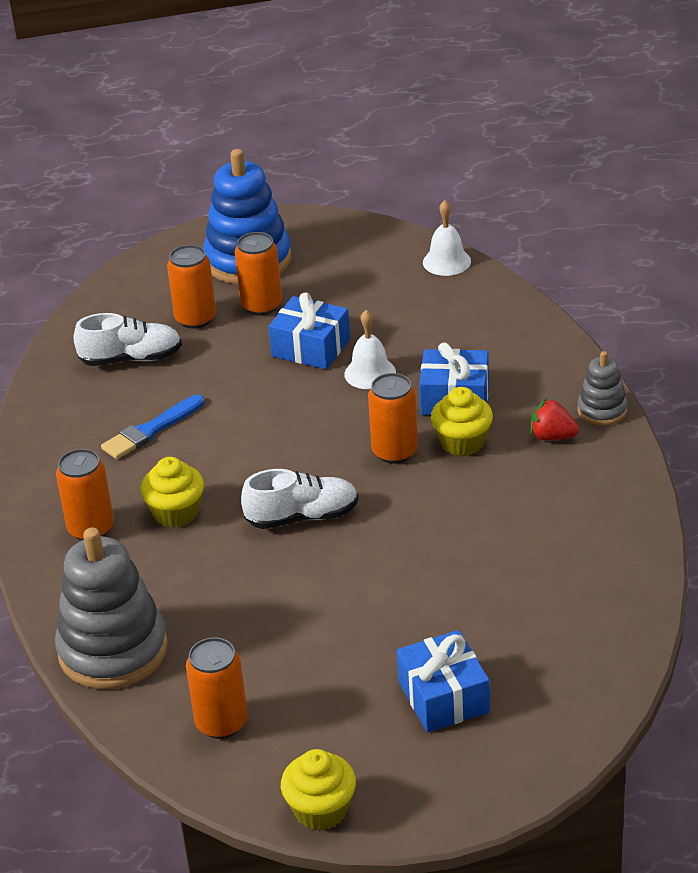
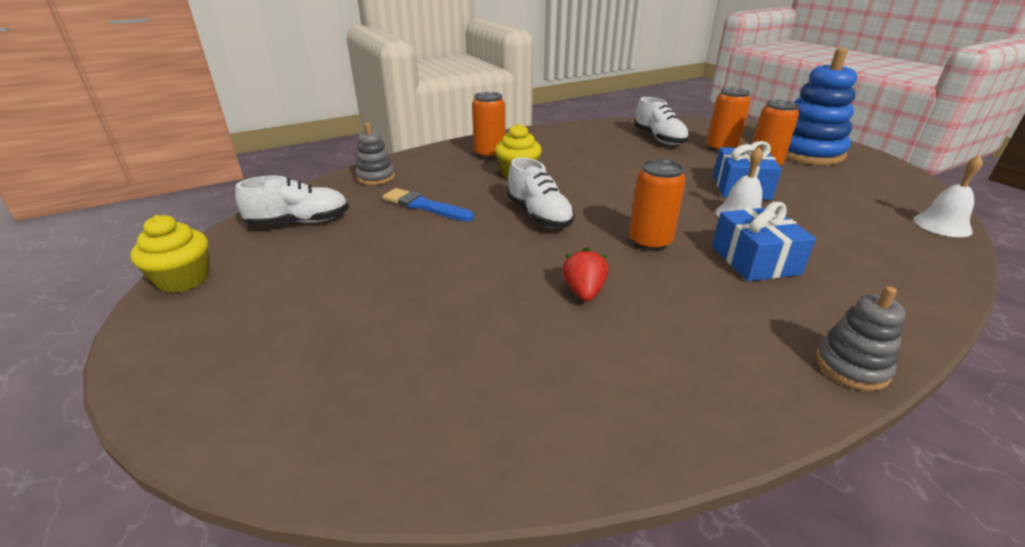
camera: 70 degrees right, 5 degrees down
grey stacking toy [55,527,168,689] -> grey stacking toy [355,123,395,185], size x0.51
blue brush [101,395,204,459] -> blue brush moved to [382,188,474,222]
orange can [186,637,248,739] -> white shoe [235,176,349,226]
blue gift [397,630,490,733] -> none
yellow cupcake [431,387,493,456] -> none
red strawberry [530,398,579,440] -> red strawberry moved to [562,247,608,301]

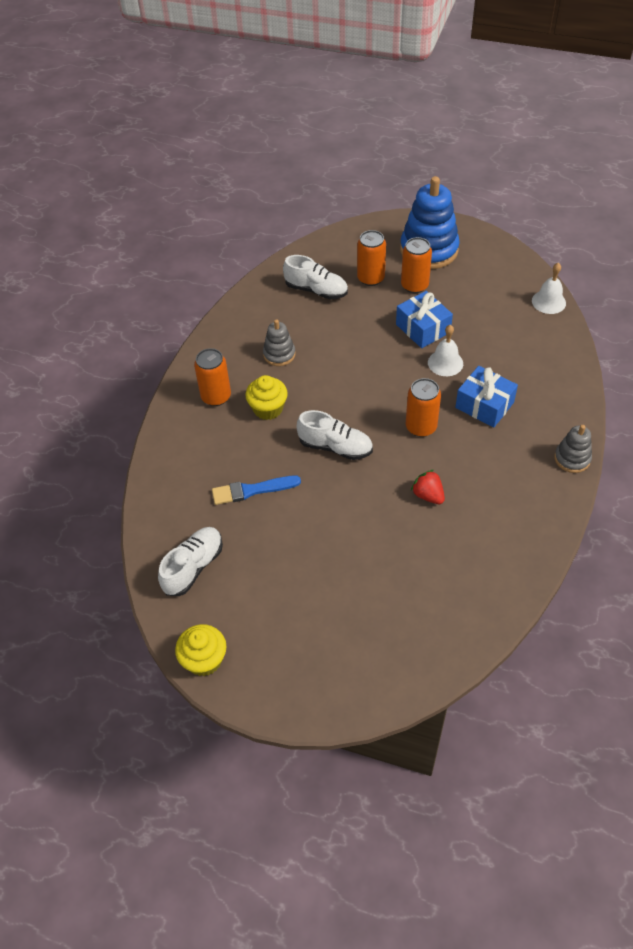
camera: 40 degrees left, 20 degrees up
grey stacking toy [355,123,395,185] -> grey stacking toy moved to [263,319,296,366]

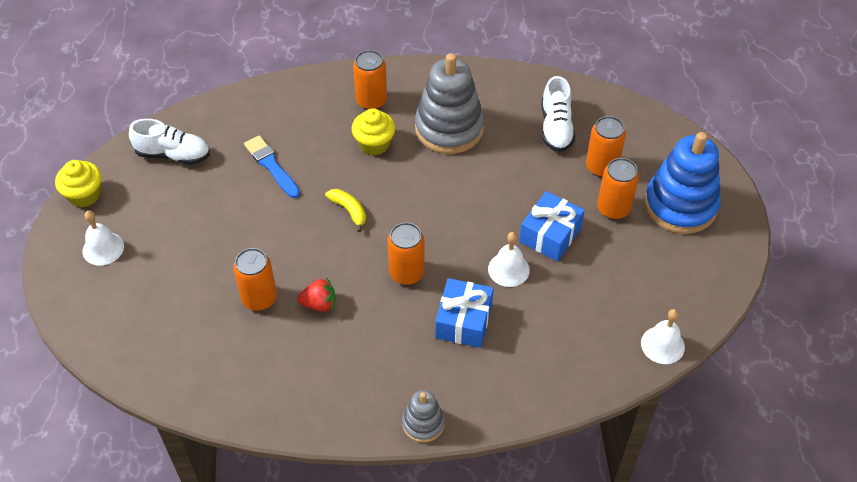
camera: 65 degrees right, 0 degrees up
grey stacking toy [263,319,296,366] -> grey stacking toy [415,53,484,154], size x1.97
white shoe [297,410,373,460] -> yellow banana [325,189,366,232]
red strawberry [411,470,445,504] -> red strawberry turned 60 degrees clockwise [297,278,336,312]
none -> white bell [83,211,124,266]
none -> orange can [233,248,277,311]

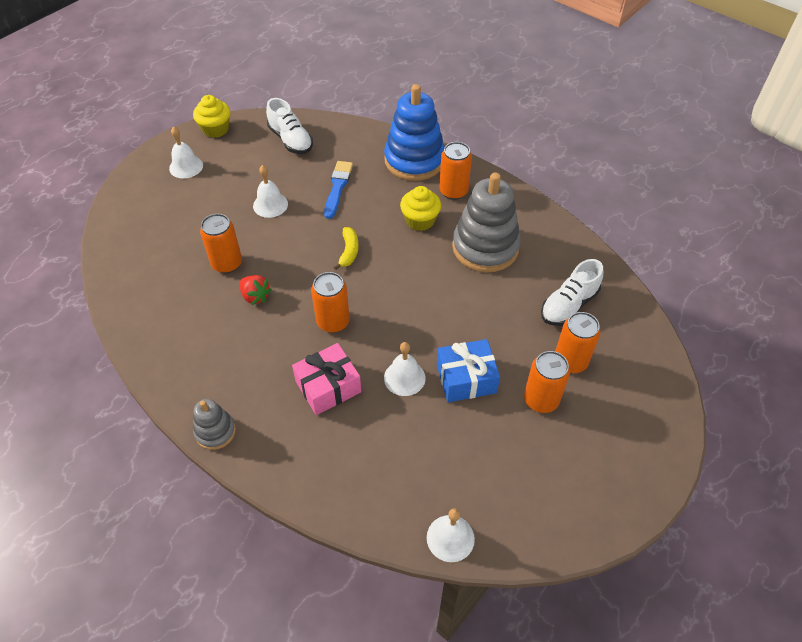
camera: 45 degrees right, 0 degrees up
blue gift [435,278,494,348] -> pink gift [292,343,361,415]
blue stacking toy [644,132,721,234] -> blue stacking toy moved to [384,84,445,181]
none -> white bell [253,165,288,218]

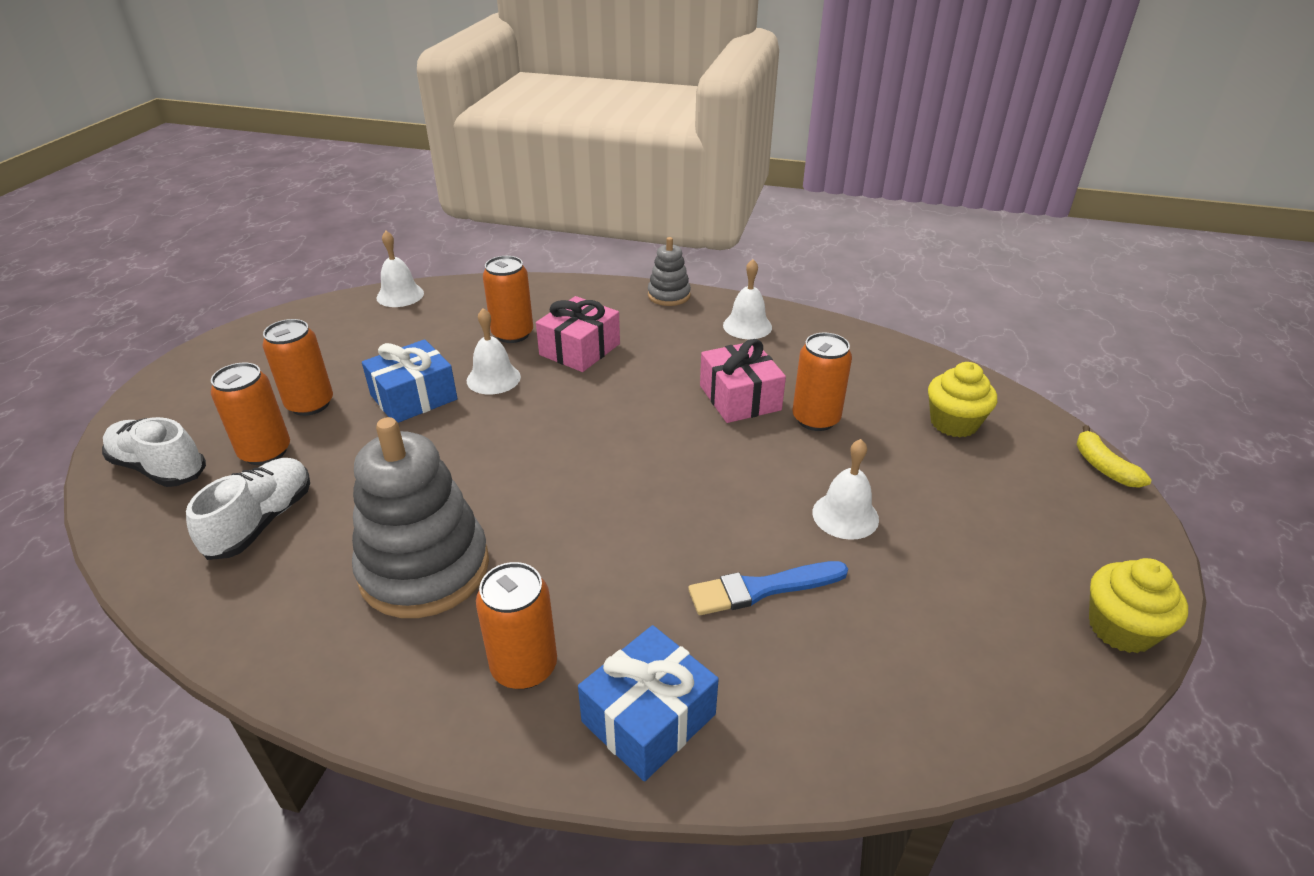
camera: 155 degrees right, 15 degrees down
white bell [169,127,203,179] -> white bell moved to [723,259,772,339]
red strawberry [239,275,272,305] -> pink gift [700,339,786,423]
white shoe [266,98,313,154] -> white shoe moved to [102,417,206,487]
orange can [311,272,350,333] -> orange can moved to [483,256,533,343]
blue brush [324,161,353,219] -> blue brush turned 90 degrees clockwise [688,561,848,615]
yellow banana [334,227,358,270] -> yellow banana moved to [1076,425,1151,488]
blue stacking toy [384,84,445,181] -> blue gift [578,625,719,781]
yellow cupcake [400,186,441,231] -> yellow cupcake moved to [928,362,997,437]

